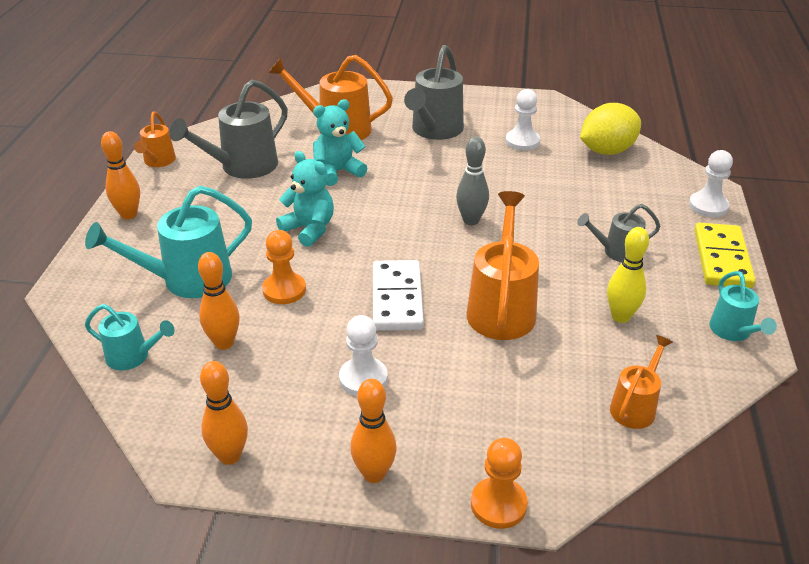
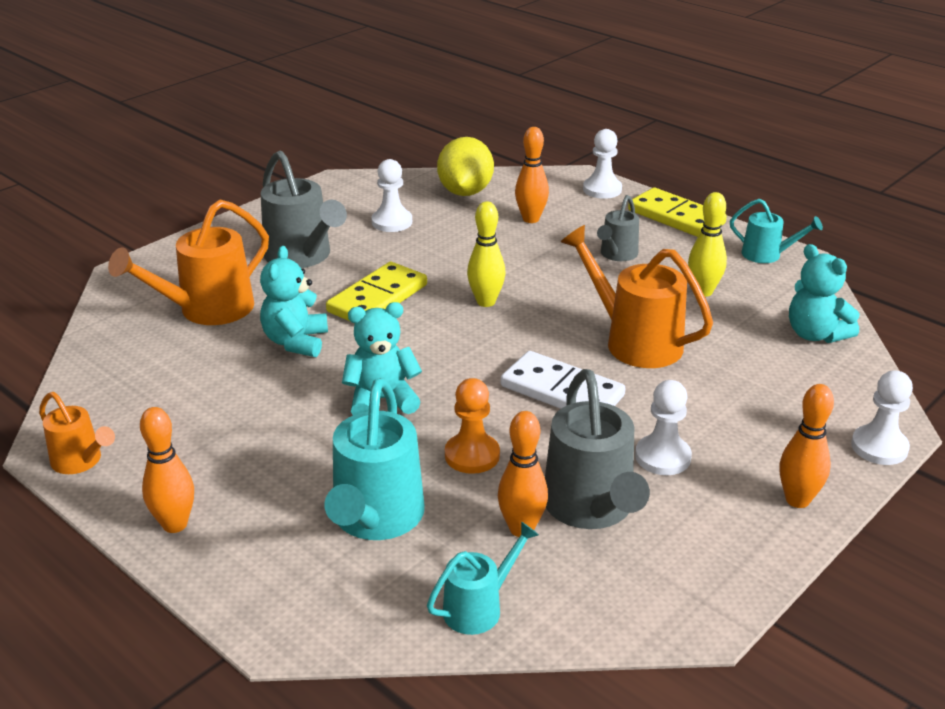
camera: 55 degrees left, 5 degrees down
grey watering can [169,80,288,179] -> grey watering can moved to [545,369,650,529]
orange bowling pin [200,361,248,465] -> orange bowling pin moved to [515,127,549,223]
grey bowling pin [456,137,489,225] -> yellow bowling pin [467,201,505,307]
orange pawn [471,438,528,529] -> white pawn [851,370,913,465]
orange watering can [610,335,673,429] -> turquoise teddy bear [789,244,860,343]
none -> yellow domino [326,262,427,322]

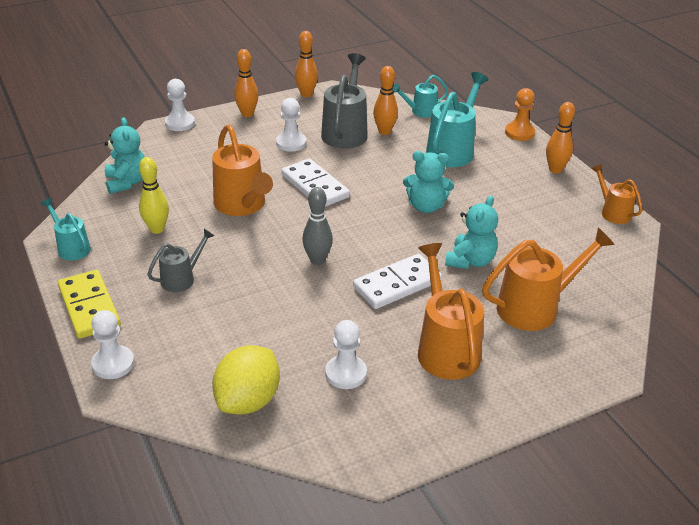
camera: 160 degrees left, 5 degrees up
grey watering can [261,150,347,268] -> orange watering can [418,243,484,380]
yellow domino [326,262,427,322] -> white domino [353,254,442,309]
orange pawn [445,378,500,474] -> orange pawn moved to [505,88,535,141]
yellow bowling pin [467,201,505,307] -> grey bowling pin [302,187,333,265]
orange bowling pin [515,127,549,223] -> orange bowling pin moved to [295,31,318,97]

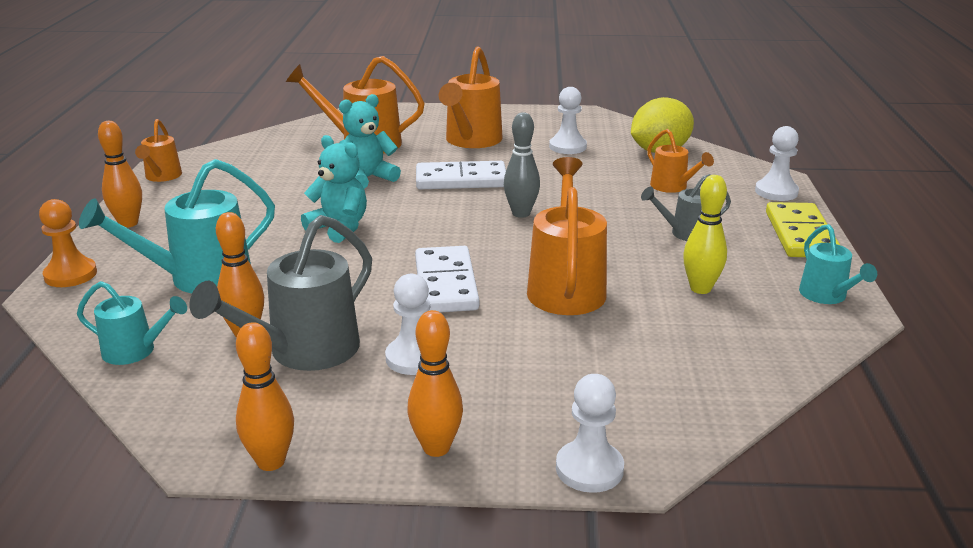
camera: 150 degrees left, 10 degrees down
turquoise teddy bear [105,117,145,194] -> none
none -> orange watering can [647,129,714,193]

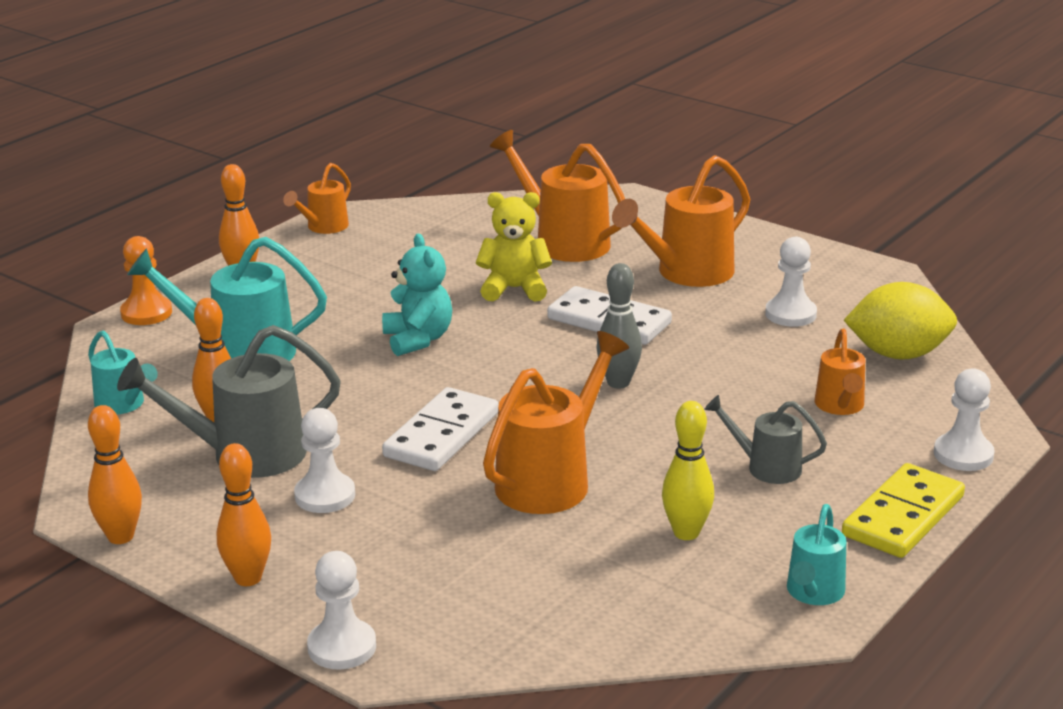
camera: 35 degrees right, 0 degrees up
turquoise teddy bear [339,94,401,189] -> yellow teddy bear [476,192,552,302]

